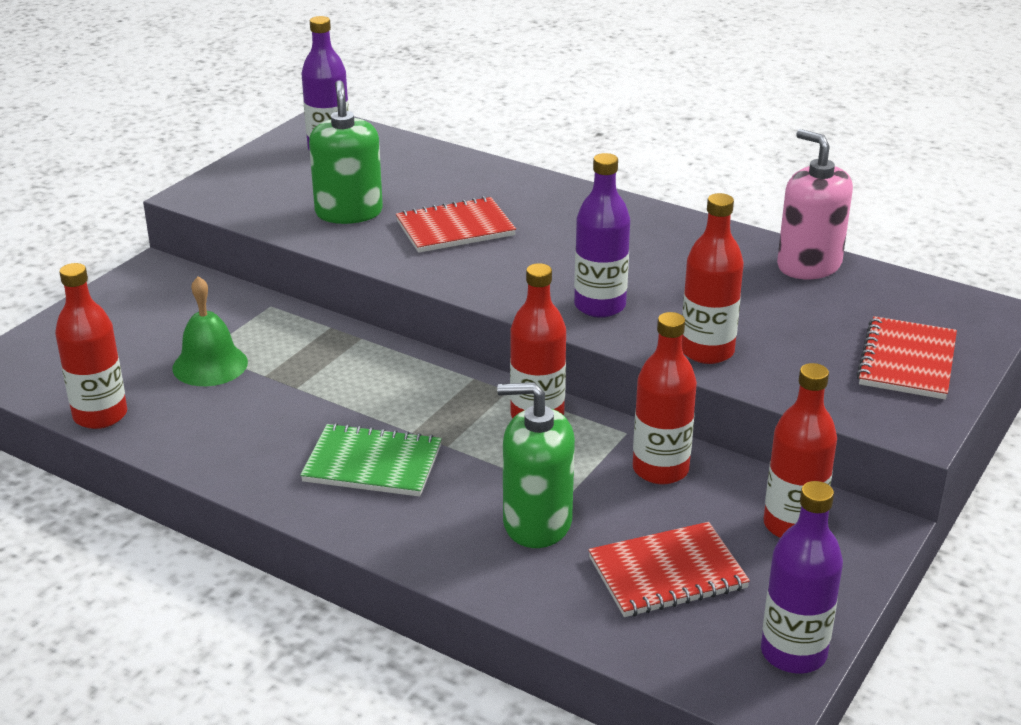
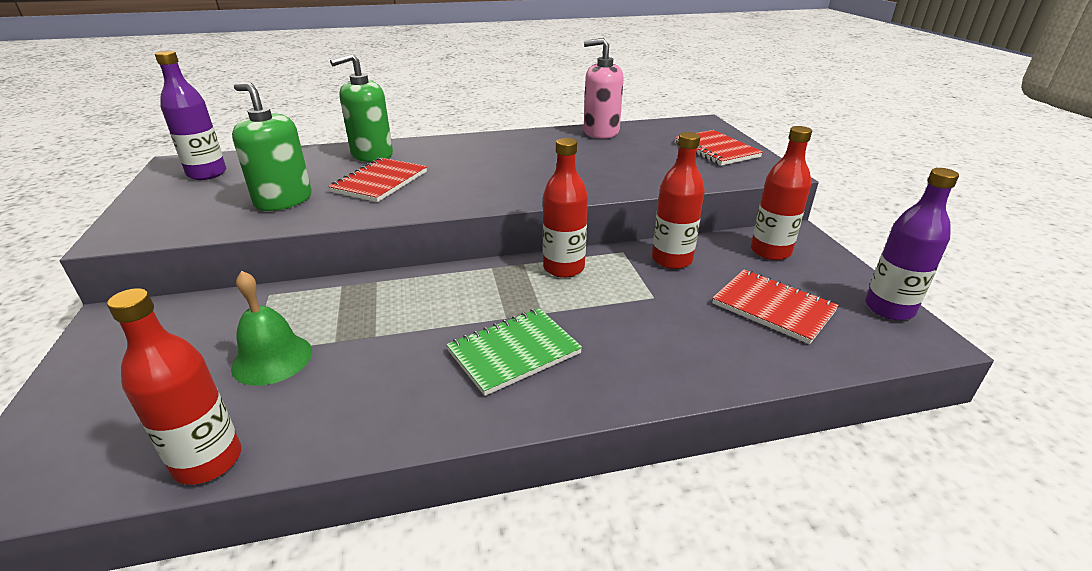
camera: 45 degrees left, 0 degrees up
green soap dispenser [497,382,575,548] -> green soap dispenser moved to [330,53,393,162]
purple bottle [574,153,630,318] -> none
red notebook [588,522,750,617] -> red notebook turned 75 degrees counterclockwise [712,270,839,344]
red bottle [682,193,744,364] -> none

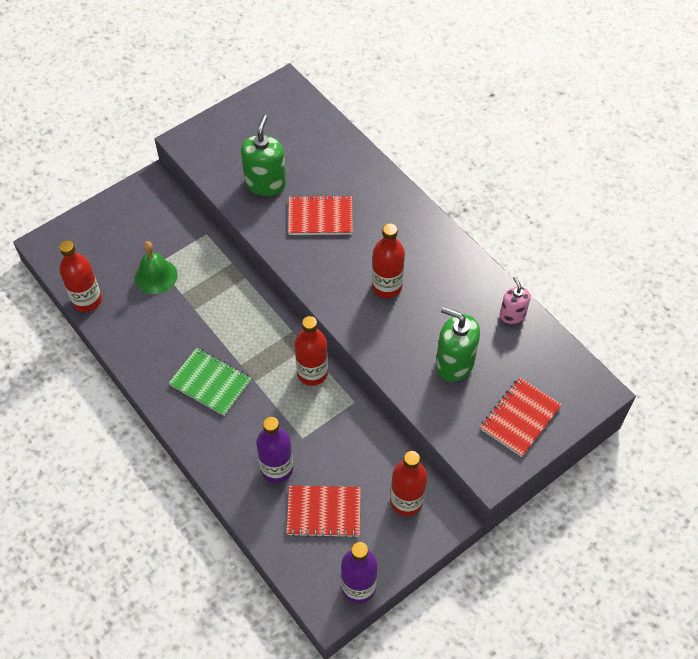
camera: 65 degrees right, 25 degrees up
purple bottle [155,51,226,180] -> purple bottle moved to [256,417,293,483]
green soap dispenser [330,53,393,162] -> green soap dispenser moved to [436,307,480,382]
pink soap dispenser [584,38,624,139] -> pink soap dispenser [500,276,531,324], size x0.60
red bottle [652,132,705,269] -> red bottle moved to [372,223,405,298]
red notebook [712,270,839,344] -> red notebook turned 75 degrees clockwise [287,485,361,538]

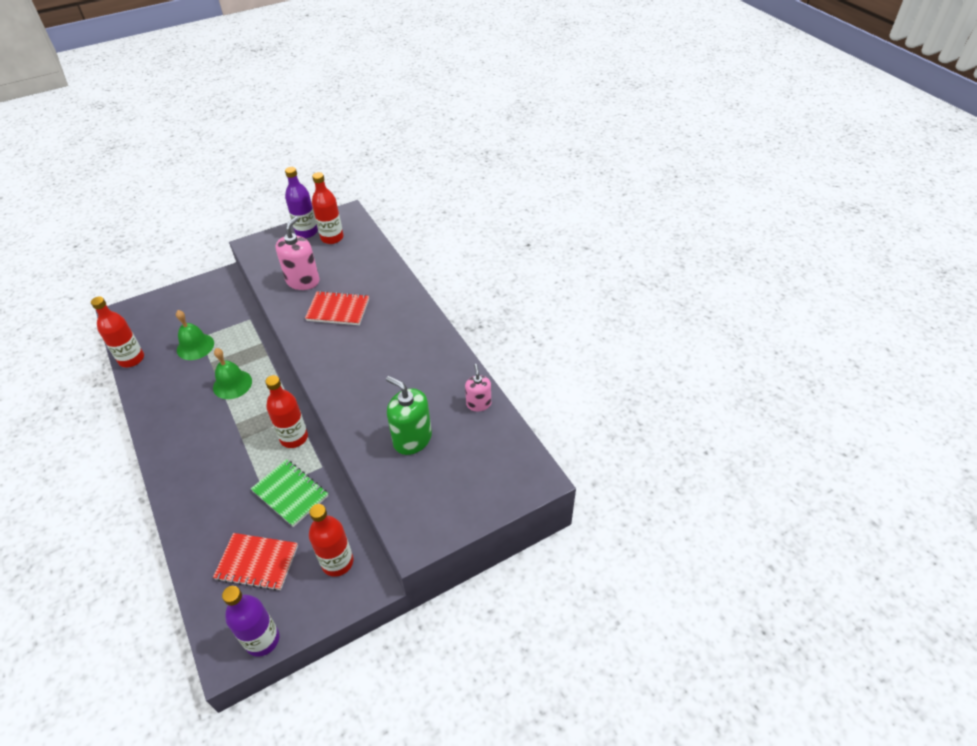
camera: 10 degrees right, 10 degrees down
green notebook [169,348,251,416] -> green notebook moved to [251,459,328,527]
green soap dispenser [241,115,286,196] -> pink soap dispenser [275,216,320,290]
purple bottle [256,417,293,483] -> purple bottle moved to [285,167,318,238]
red bottle [372,223,405,298] -> red bottle moved to [312,172,344,244]
red notebook [480,378,562,457] -> none
none -> green bell [213,348,252,399]

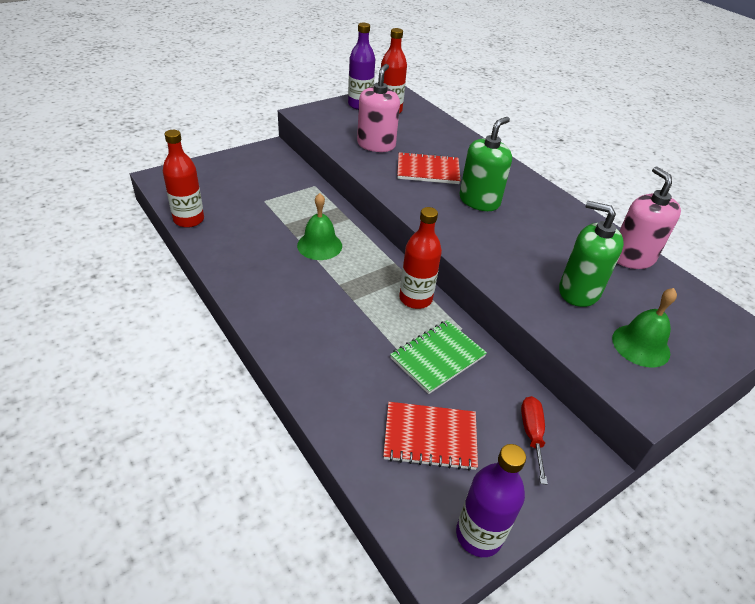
camera: 10 degrees left, 5 degrees down
green bell [176,310,214,360] -> green bell moved to [612,288,677,368]
green notebook [251,459,328,527] -> green notebook turned 75 degrees counterclockwise [390,320,487,394]
red bottle [309,504,353,577] -> red screwdriver [521,396,548,484]
pink soap dispenser [465,364,491,411] -> pink soap dispenser [617,166,681,269], size x1.66
none -> green soap dispenser [459,117,512,211]

